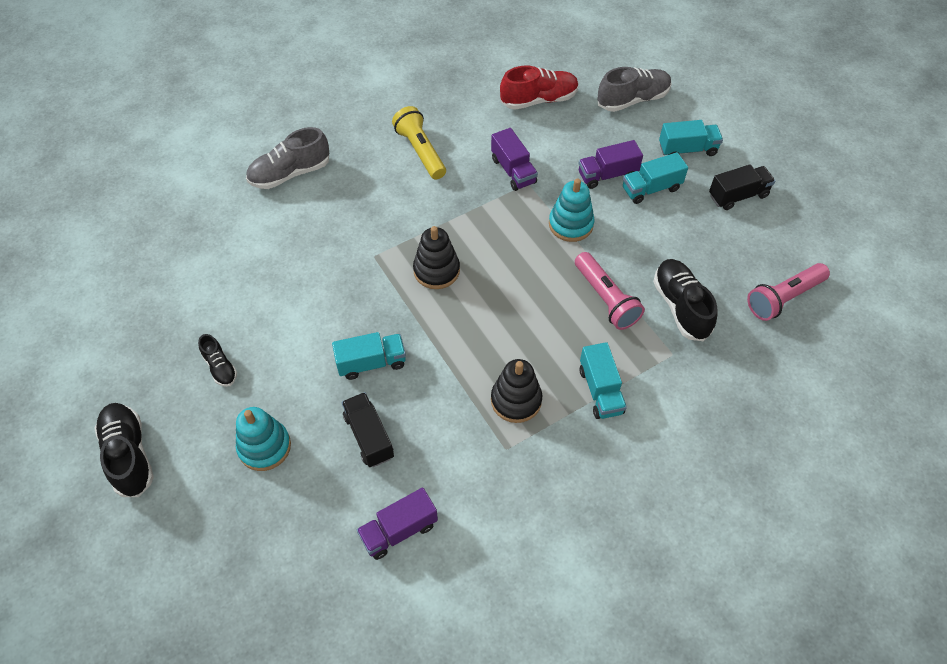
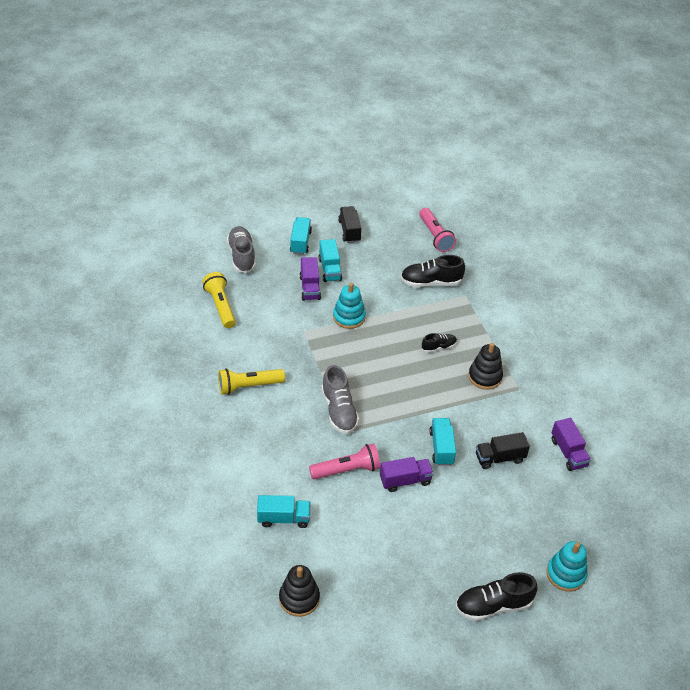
camera: 80 degrees left, 10 degrees down
black shoe [198,334,237,387] -> black shoe moved to [422,333,457,353]
turquoise stacking toy [236,407,291,471] -> turquoise stacking toy moved to [547,541,587,592]
grey shoe [246,127,329,189] -> grey shoe moved to [321,365,359,434]
black stacking toy [413,226,460,289] -> black stacking toy moved to [279,565,320,617]
purple truck [491,128,538,191] -> purple truck moved to [380,457,434,492]
red shoe [500,66,579,110] -> yellow flashlight [202,272,236,328]
pink flashlight [575,252,645,330] -> pink flashlight moved to [309,443,380,479]
turquoise truck [580,342,627,419] -> turquoise truck moved to [257,495,310,528]

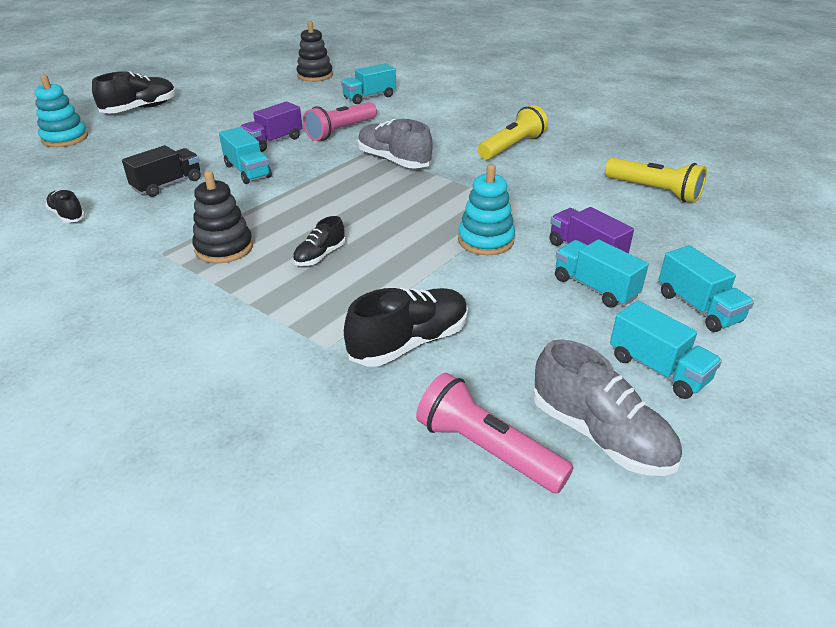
camera: 150 degrees right, 10 degrees down
grey shoe [227,226,256,273] -> grey shoe moved to [533,339,682,476]
black truck [338,206,361,243] -> turquoise truck [610,300,722,399]
purple truck [551,418,591,471] -> black shoe [45,190,85,223]

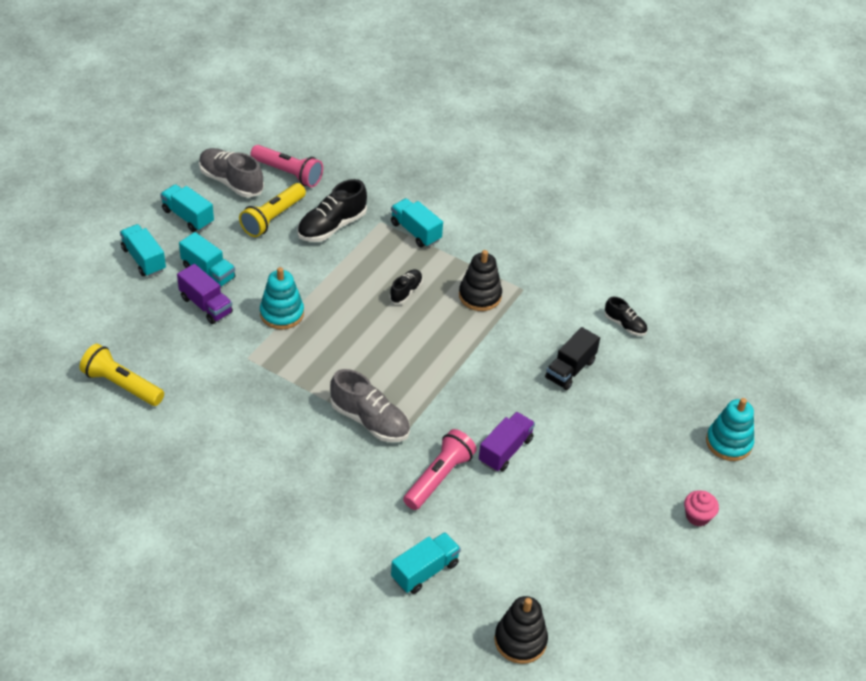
camera: 170 degrees right, 10 degrees up
black shoe [92,71,176,113] -> pink cupcake [684,490,719,526]
turquoise truck [219,127,272,184] -> turquoise truck moved to [391,198,443,247]
yellow flashlight [478,105,548,160] -> yellow flashlight moved to [239,183,306,237]

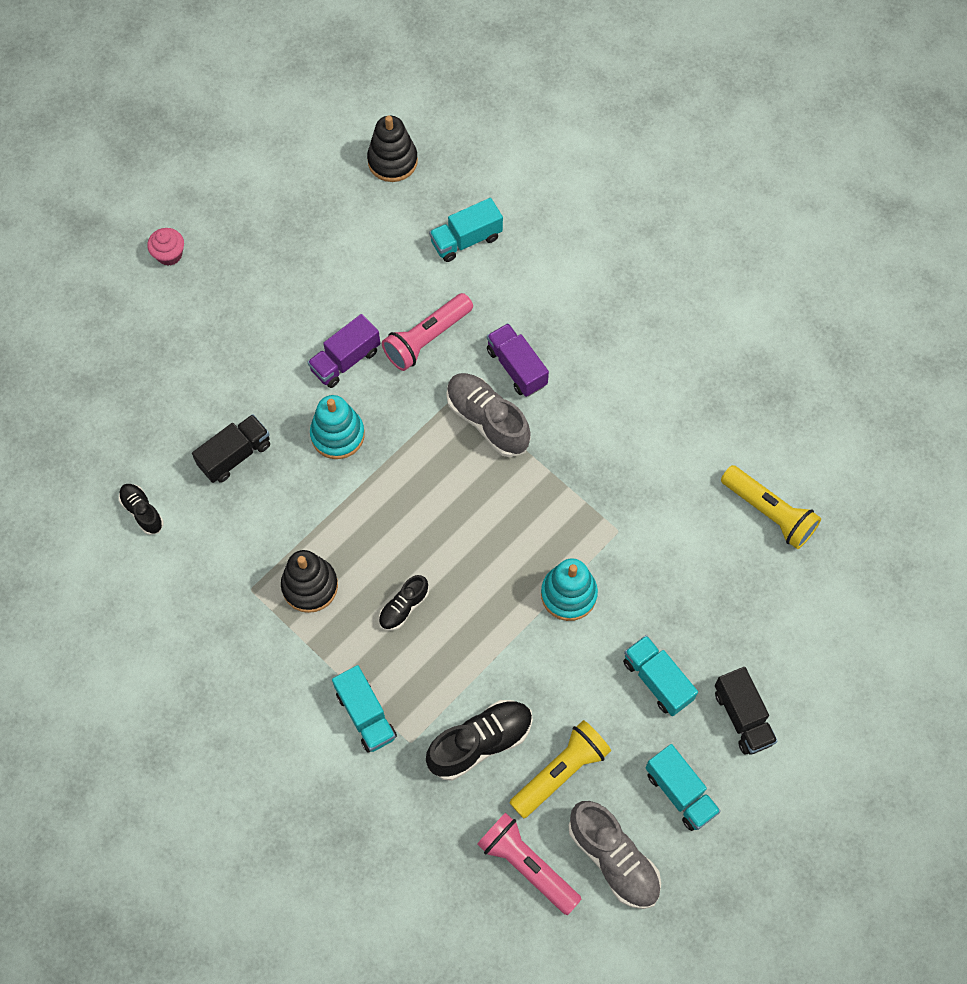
camera: 165 degrees left, 20 degrees up
turquoise truck [120,224,166,277] -> black truck [715,667,778,755]
purple truck [177,264,233,324] -> purple truck moved to [487,323,549,397]
turquoise stacking toy [706,398,754,461] -> turquoise stacking toy moved to [310,395,365,459]

